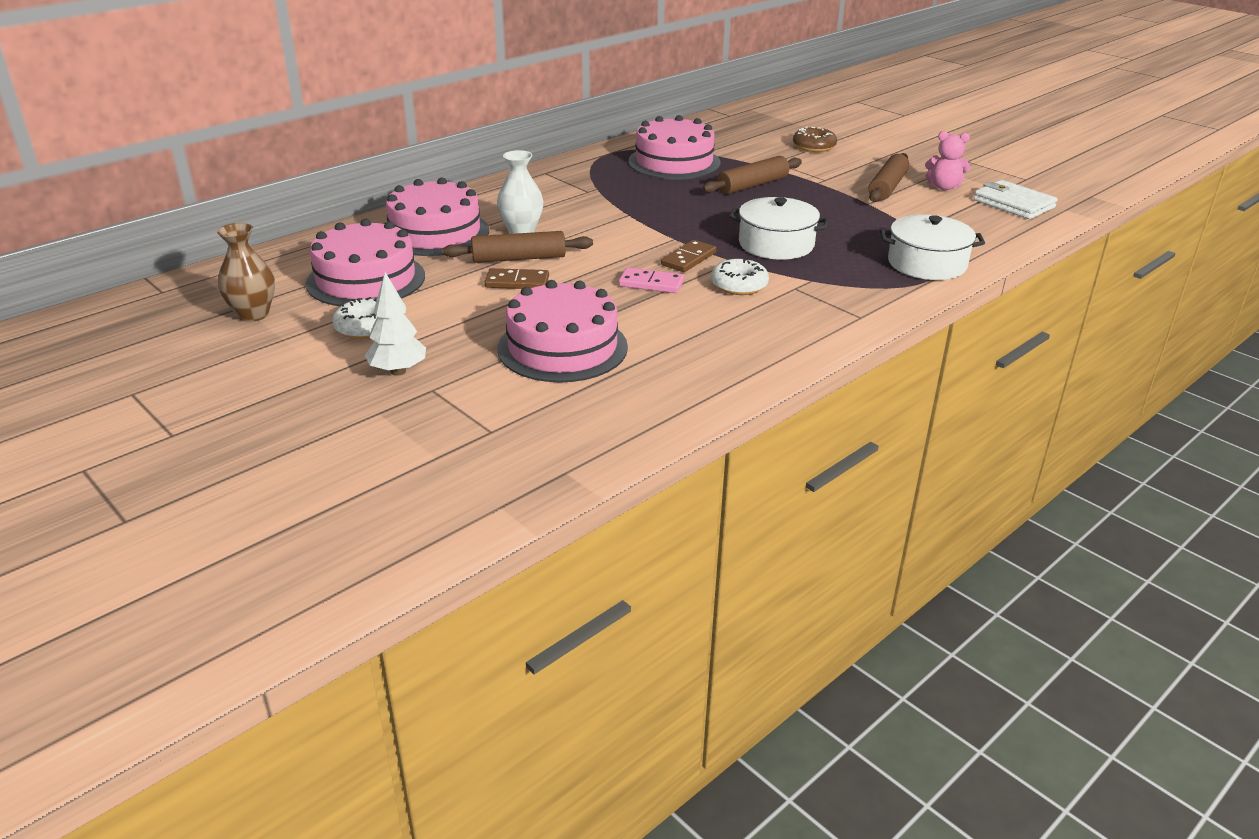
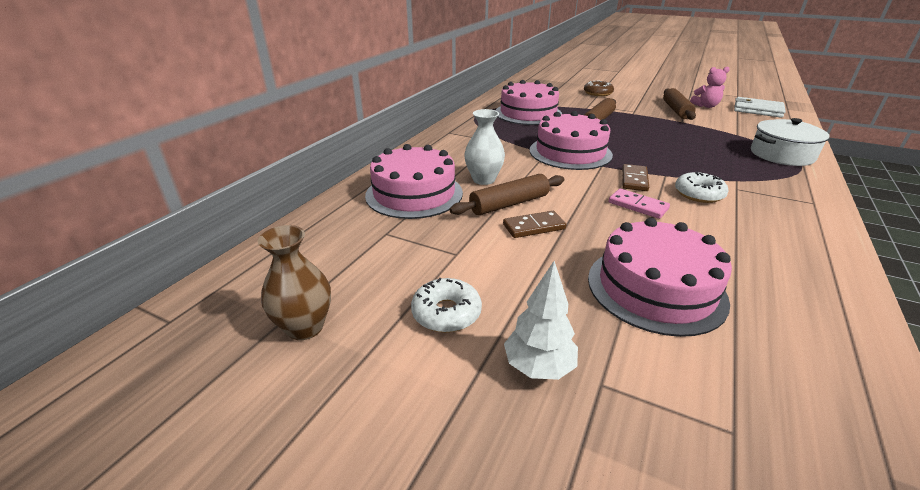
camera: 20 degrees left, 0 degrees up
pink cake [306,219,425,306] -> pink cake moved to [530,111,613,170]
pink domino [619,267,684,293] -> pink domino turned 45 degrees clockwise [609,189,670,219]
white pot [729,197,829,260] -> none

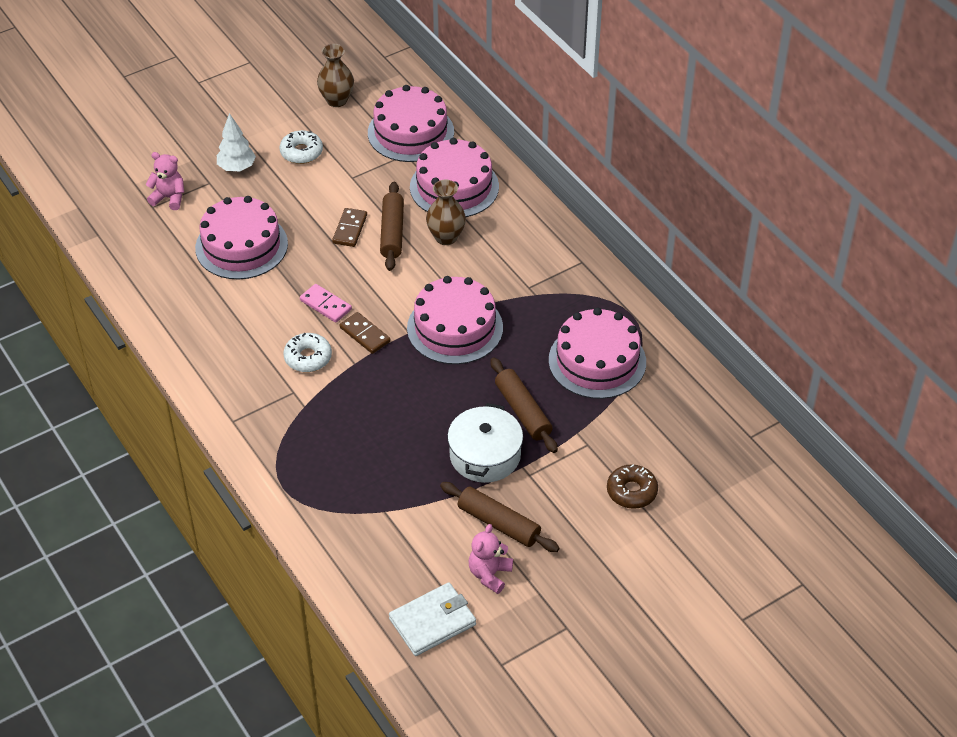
camera: 120 degrees right, 15 degrees up
white vase [464,109,505,185] -> brown vase [426,180,466,245]
pink domino [609,189,670,219] -> pink domino turned 60 degrees clockwise [300,284,352,323]
white pot [751,118,829,166] -> white pot moved to [447,403,523,483]
none -> pink teddy bear [145,152,184,210]
none -> pink cake [368,85,454,162]

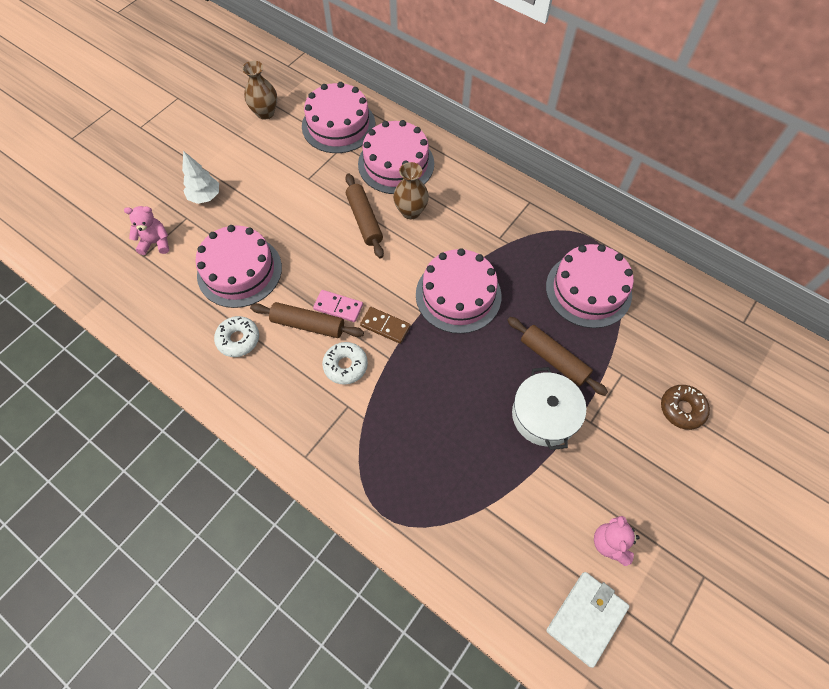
camera: 20 degrees left, 15 degrees up
white donut [280,130,323,164] -> white donut moved to [214,316,259,357]
brown domino [332,208,367,247] -> none
brown rolling pin [440,482,560,552] -> brown rolling pin moved to [250,302,364,338]

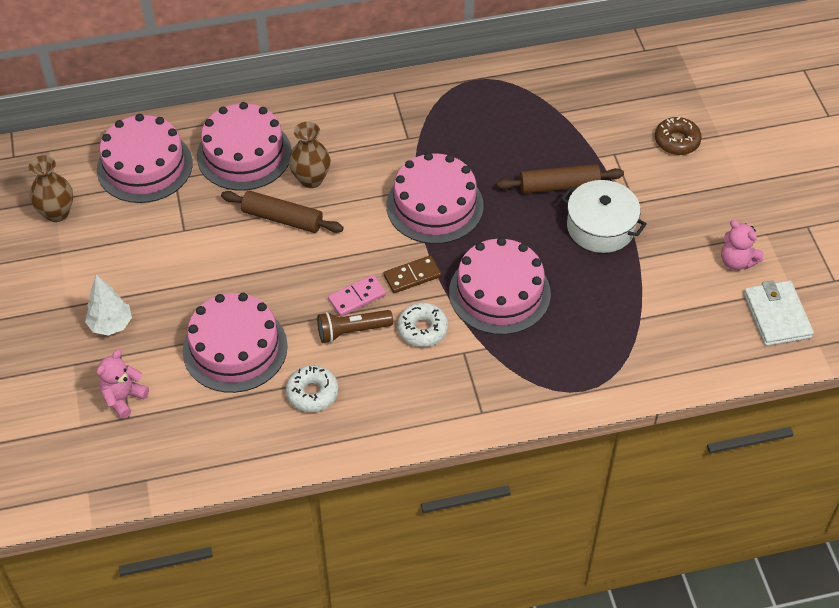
camera: 50 degrees left, 10 degrees down
brown rolling pin [250,302,364,338] -> brown flashlight [317,310,393,343]
pink cake [546,244,634,328] -> pink cake moved to [449,237,551,335]

